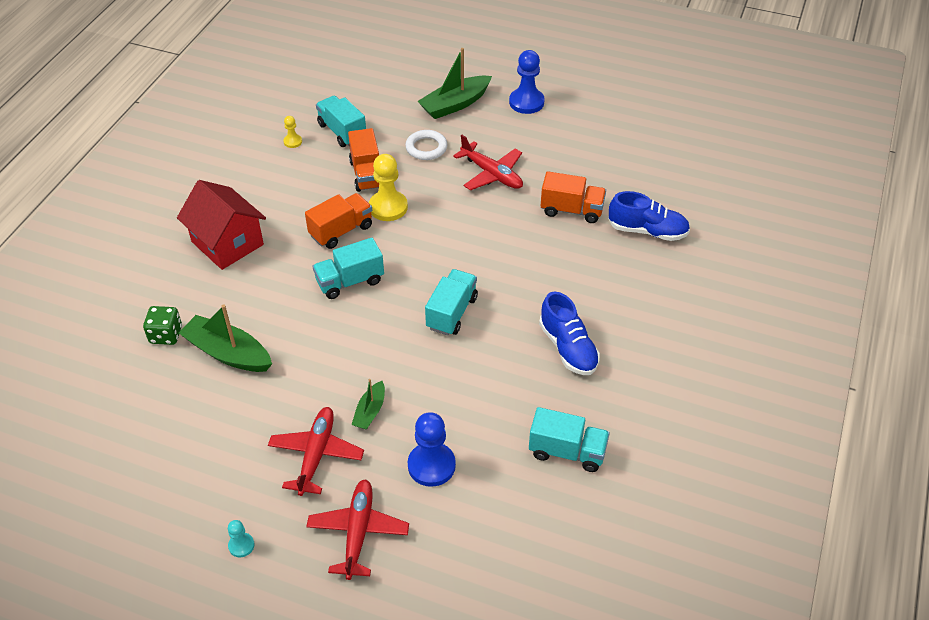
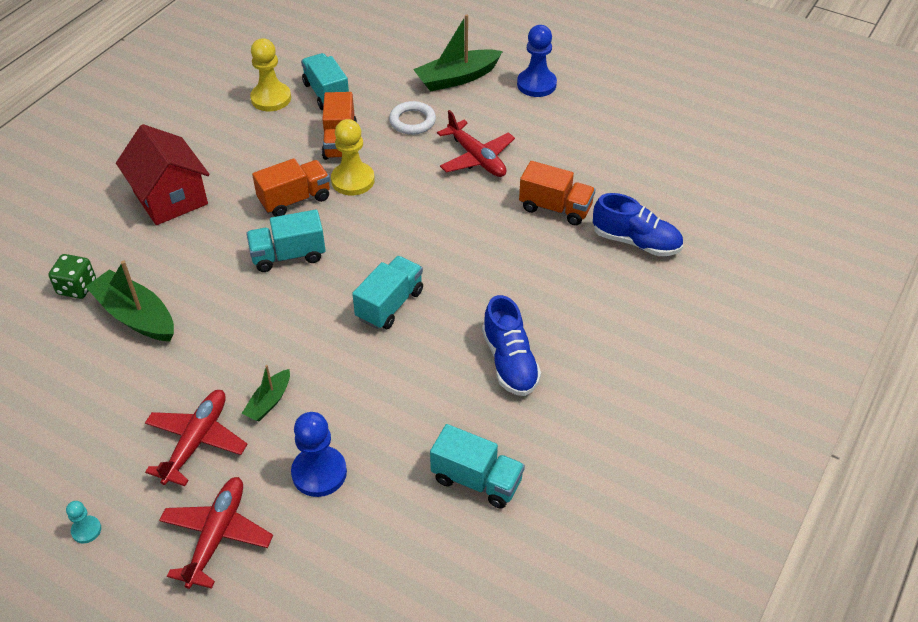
camera: 10 degrees right, 0 degrees up
yellow pawn [283,116,302,148] -> yellow pawn [250,38,291,111], size x1.98

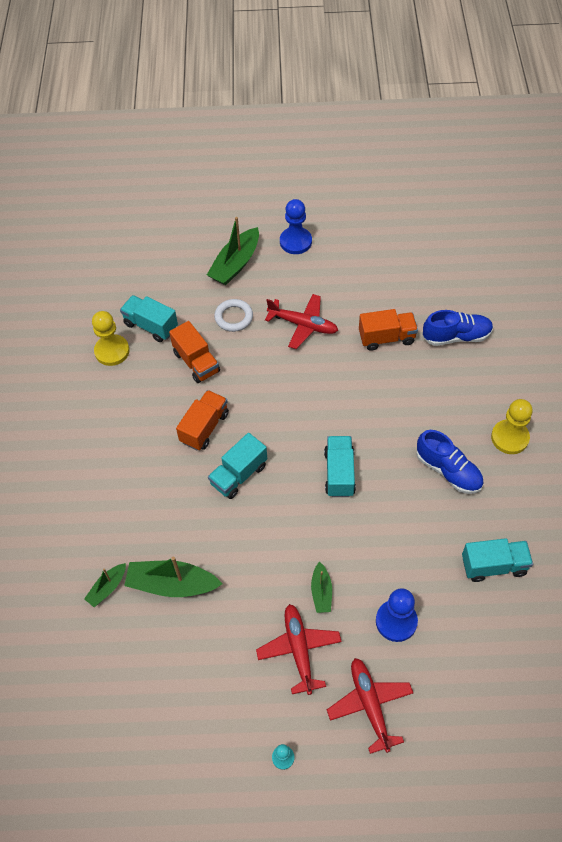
camera: 30 degrees left, 10 degrees up
green dice [48,254,96,299] -> green boat [84,563,126,607]
red house [116,124,210,225] -> none
yellow pawn [331,119,375,195] -> yellow pawn moved to [491,399,533,454]

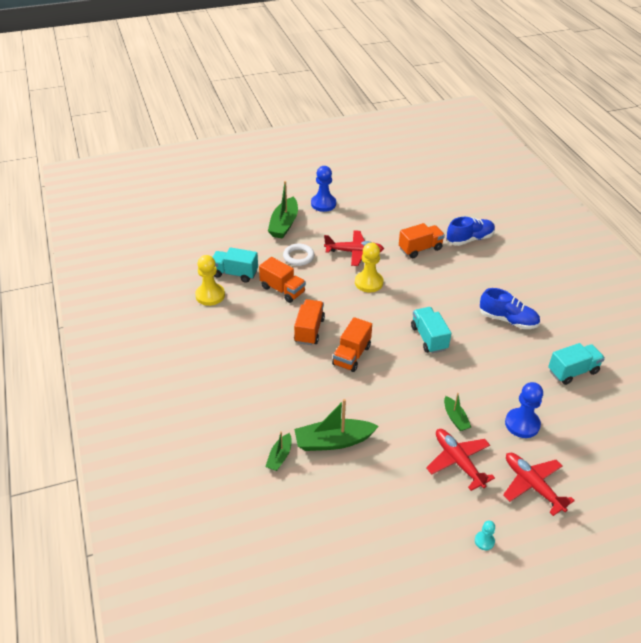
camera: 20 degrees left, 15 degrees down
turquoise truck [208,433,267,499] -> orange truck [332,317,372,372]
yellow pawn [491,399,533,454] -> yellow pawn moved to [355,243,383,293]

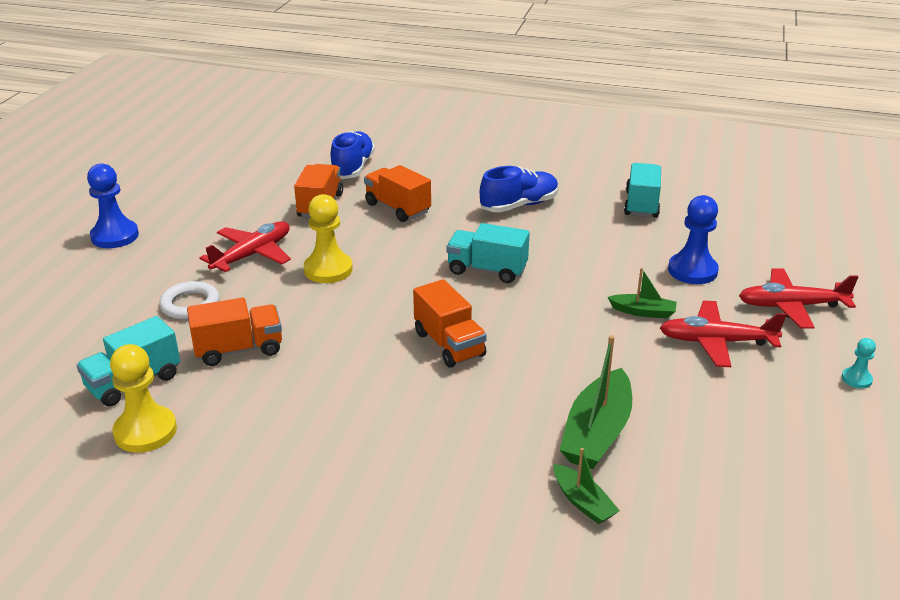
camera: 55 degrees left, 10 degrees down
green boat [268,181,298,239] -> none
orange truck [294,299,325,345] -> orange truck moved to [364,165,431,222]

